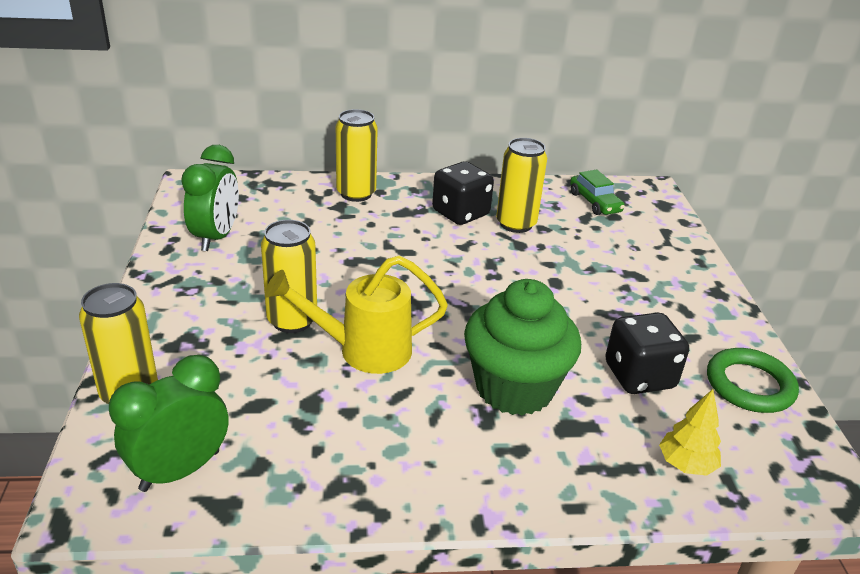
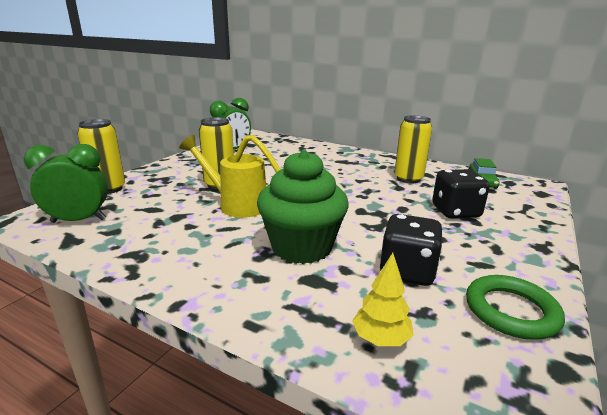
camera: 35 degrees right, 10 degrees down
yellow can [336,109,378,202] -> none
black dice [432,161,494,225] -> black dice moved to [432,169,490,219]

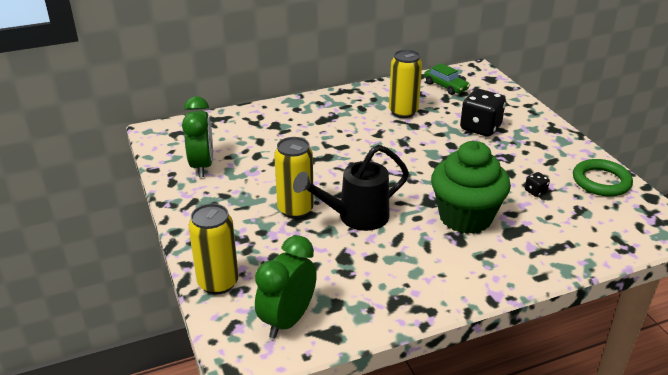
camera: 50 degrees left, 10 degrees up
yellow watering can [179,135,281,218] -> black watering can [293,145,409,231]
yellow tree [352,253,414,346] -> none
black dice [380,214,443,286] -> black dice [525,172,550,197], size x0.45

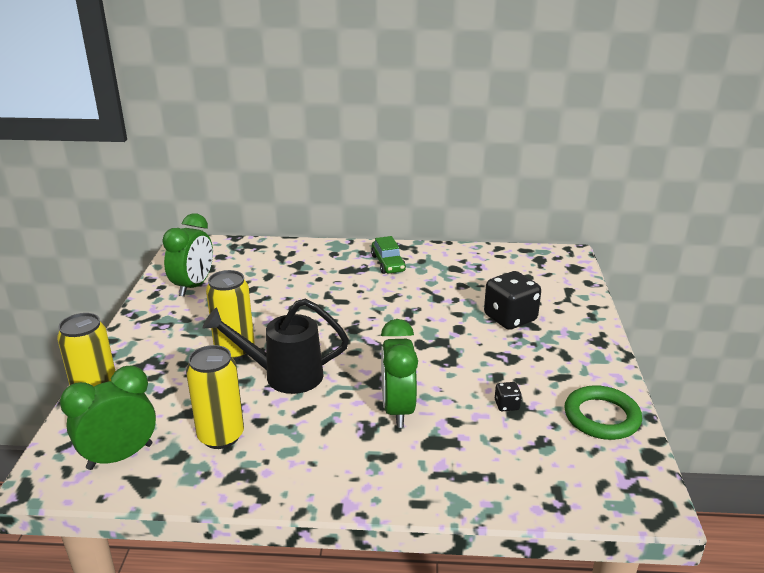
camera: 25 degrees right, 5 degrees down
yellow can [389,50,422,118] -> yellow can moved to [186,345,244,449]
green car [424,63,470,95] -> green car moved to [371,236,406,274]
green cupcake [431,141,511,234] -> green clock [381,319,418,428]

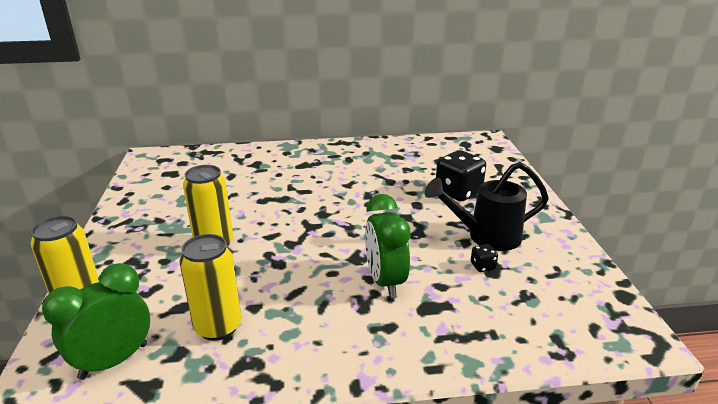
camera: 10 degrees left, 0 degrees up
green clock [162,213,213,297] -> none
black watering can [202,298,349,394] -> black watering can moved to [425,162,549,251]
green car [371,236,406,274] -> none
green ring [565,385,642,440] -> none

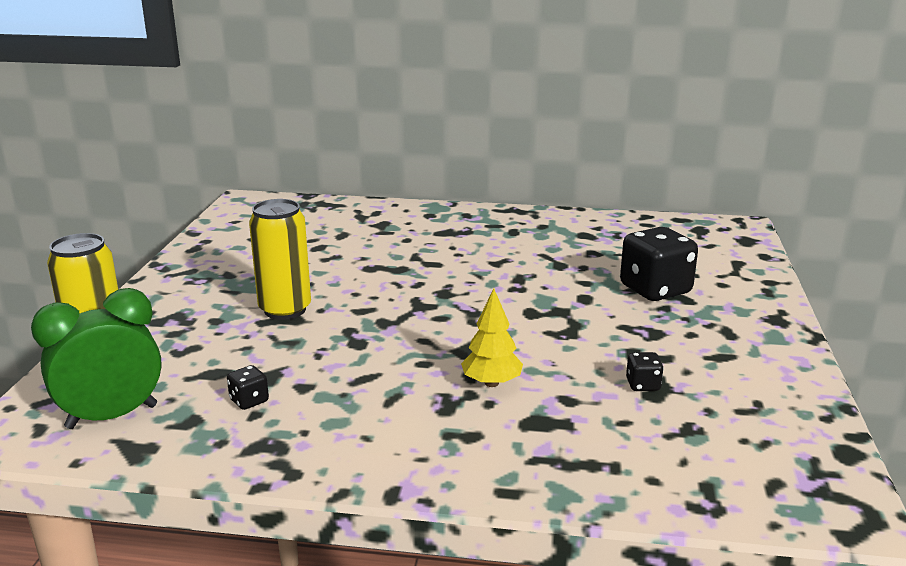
camera: 15 degrees right, 5 degrees down
yellow can [179,234,241,341] -> black dice [227,365,269,410]
green clock [365,194,410,298] -> yellow tree [461,289,523,387]
black watering can [425,162,549,251] -> none

